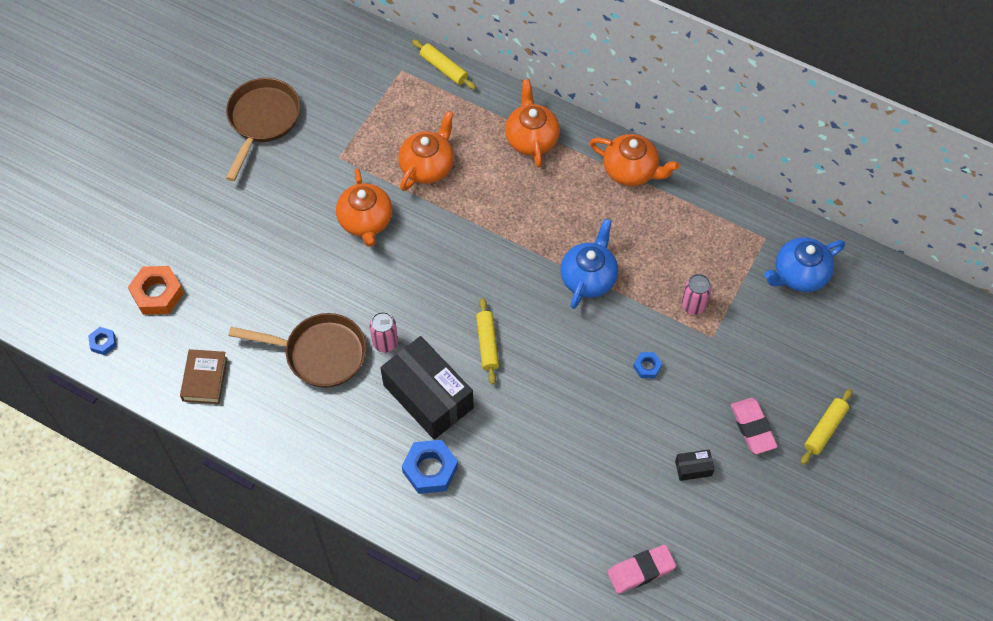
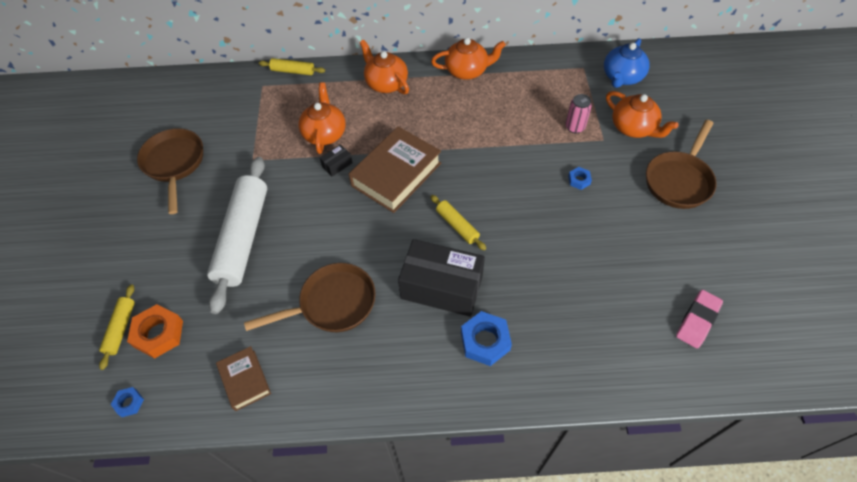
camera: 30 degrees left, 5 degrees down
orange teapot [336,168,393,247] -> orange teapot moved to [606,91,678,138]
pink can [370,312,398,352] -> none
blue teapot [560,219,618,309] -> none
black box [675,449,715,481] -> black box moved to [320,144,352,176]
pink eraser [731,398,778,454] -> brown pan [646,120,717,209]
yellow rolling pin [801,389,853,465] -> yellow rolling pin moved to [99,285,135,370]
none -> white rolling pin [207,157,267,314]
none -> brown book [349,126,441,213]

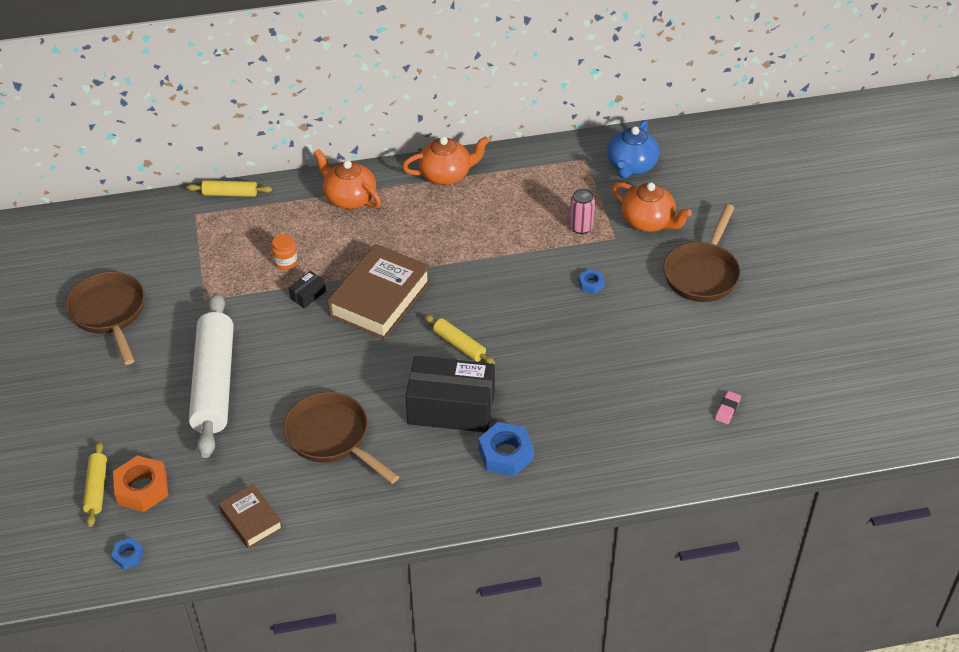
camera: 10 degrees left, 10 degrees down
brown pan [244,263,376,332] -> brown pan turned 105 degrees counterclockwise [283,392,400,484]
orange teapot [299,82,346,154] -> orange jar [272,234,298,270]
pink eraser [676,290,723,348] -> pink eraser [715,391,741,424], size x0.58

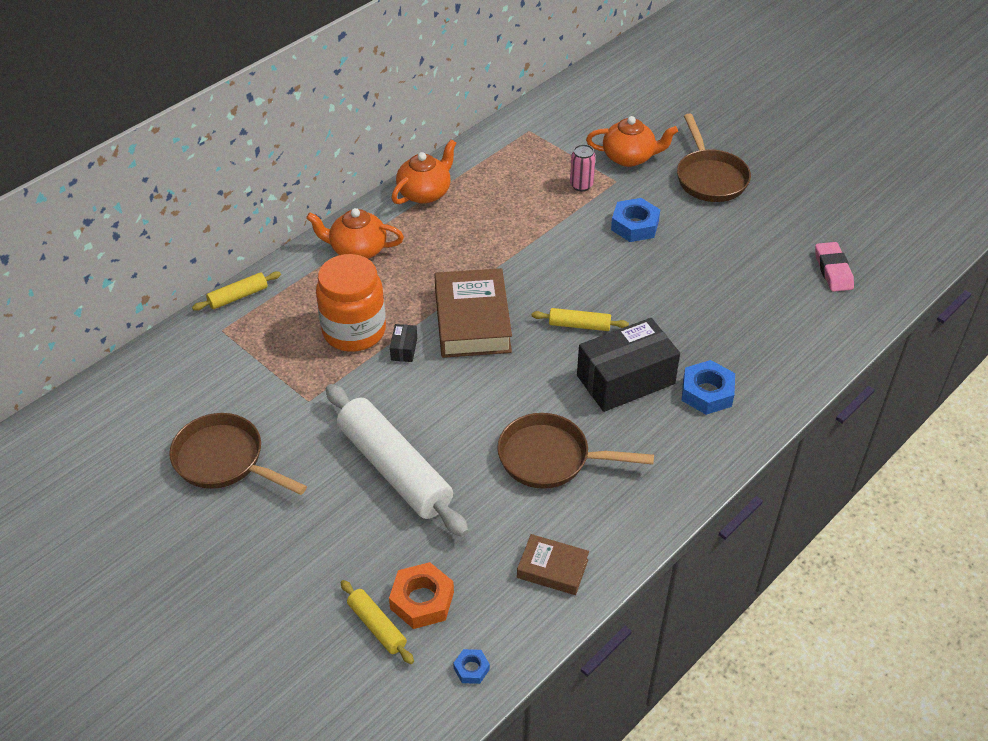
camera: 35 degrees left, 0 degrees up
orange jar [272,234,298,270] -> orange jar [316,254,386,352], size x2.46
blue nut [579,269,605,294] -> blue nut [611,198,660,242], size x1.90
blue teapot [607,120,660,178] -> none
pink eraser [715,391,741,424] -> pink eraser [815,242,854,292], size x1.72

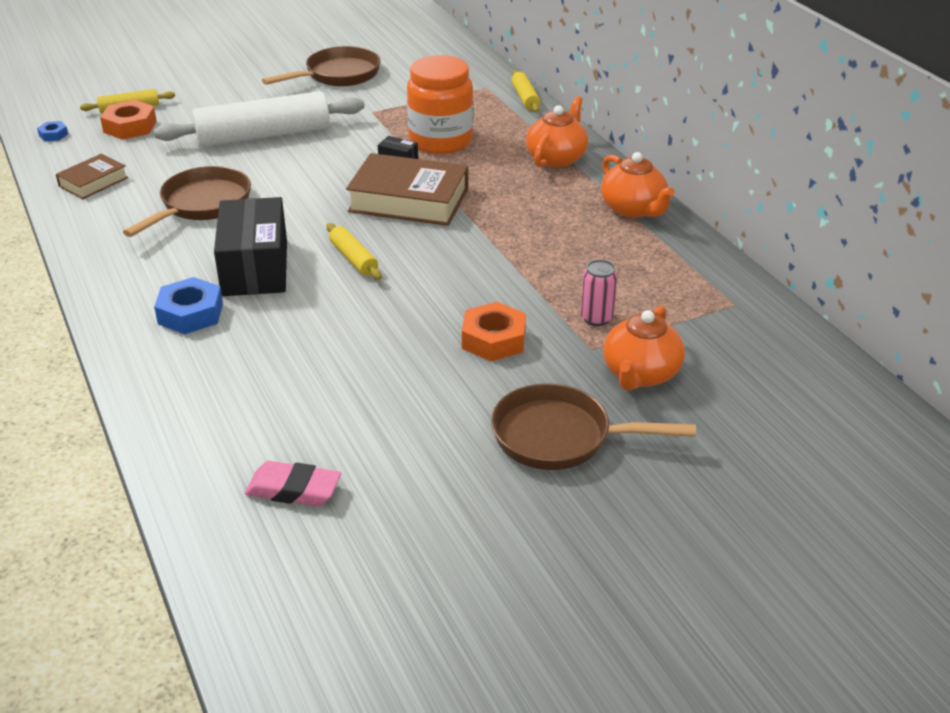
camera: 110 degrees right, 10 degrees down
yellow rolling pin [532,308,629,331] -> yellow rolling pin turned 60 degrees counterclockwise [326,223,382,280]
blue nut [611,198,660,242] -> orange nut [462,302,526,361]

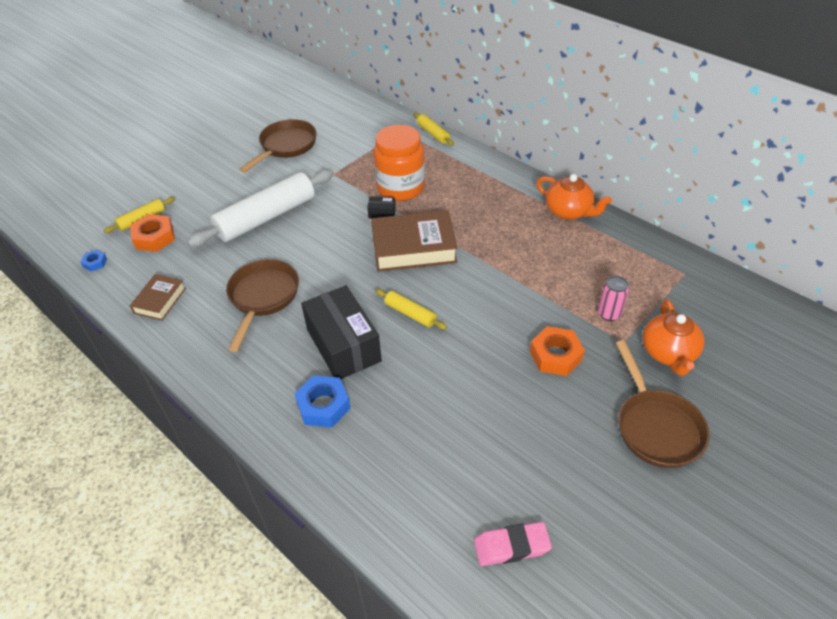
camera: 20 degrees left, 10 degrees up
brown pan [491,383,696,470] -> brown pan turned 90 degrees counterclockwise [616,340,710,468]
orange teapot [526,96,588,168] -> none

